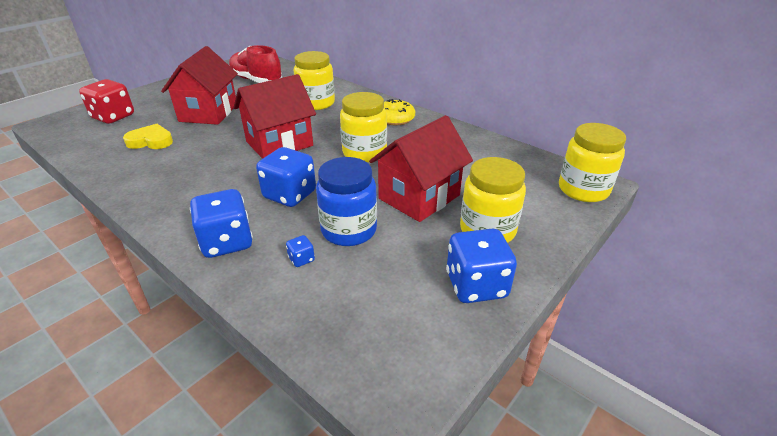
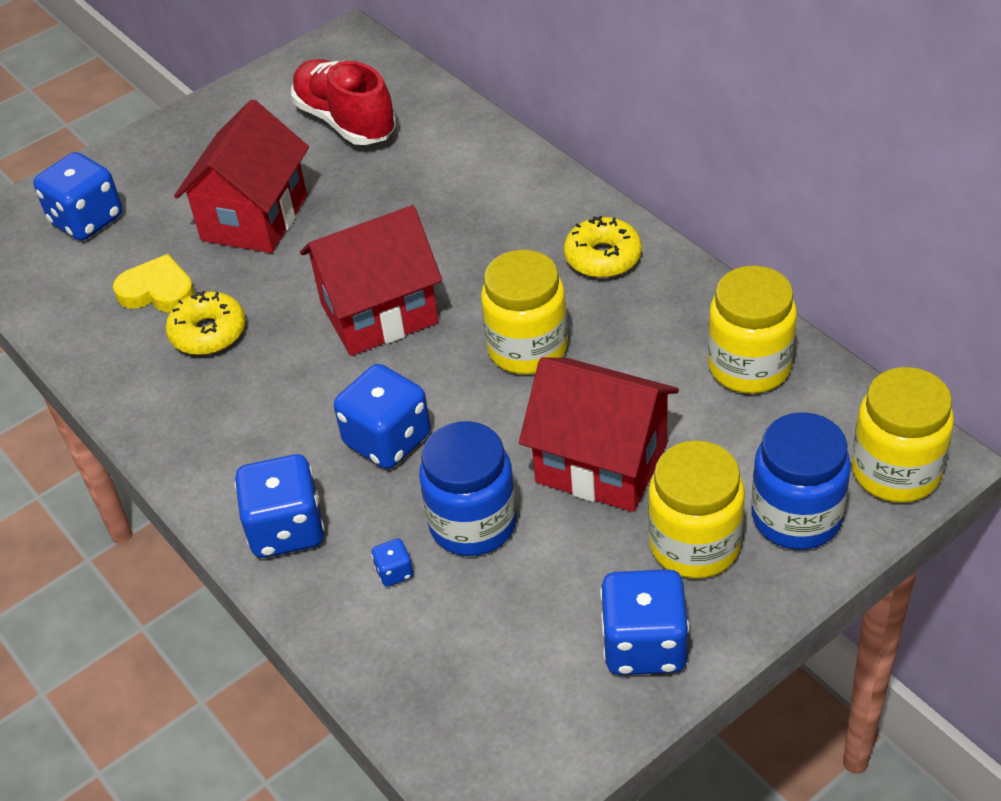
camera: 15 degrees right, 10 degrees up
red dice [79,79,134,124] -> blue dice [33,152,122,241]
yellow jar [293,51,335,110] -> yellow jar moved to [708,266,797,394]
red house [369,115,473,222] -> red house turned 60 degrees clockwise [519,357,679,512]
none -> yellow donut [166,291,246,355]
none -> blue jar [751,412,851,550]

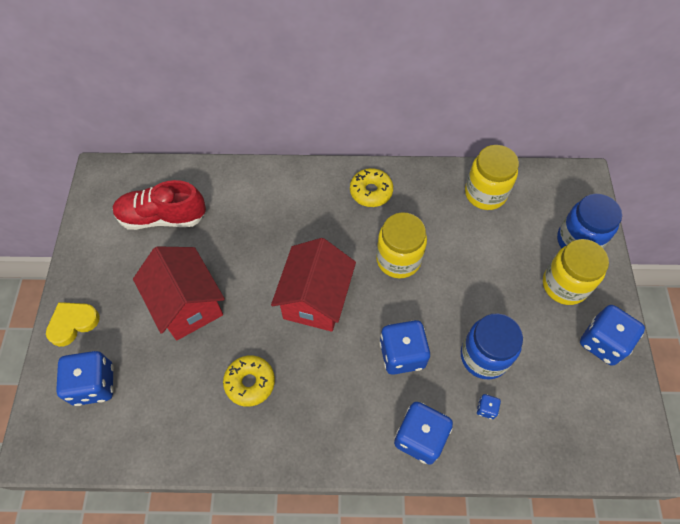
camera: 55 degrees left, 15 degrees up
yellow heart [113,254,195,312] -> yellow heart moved to [46,302,100,347]
red house [519,357,679,512] -> none
yellow jar [852,367,954,503] -> none

